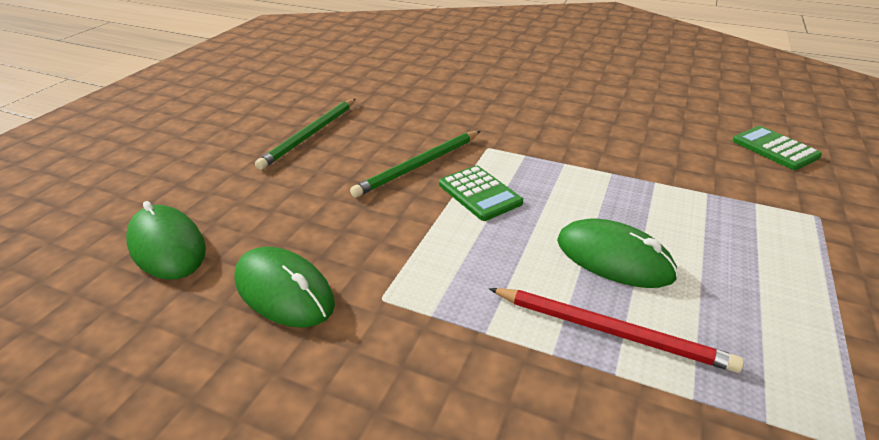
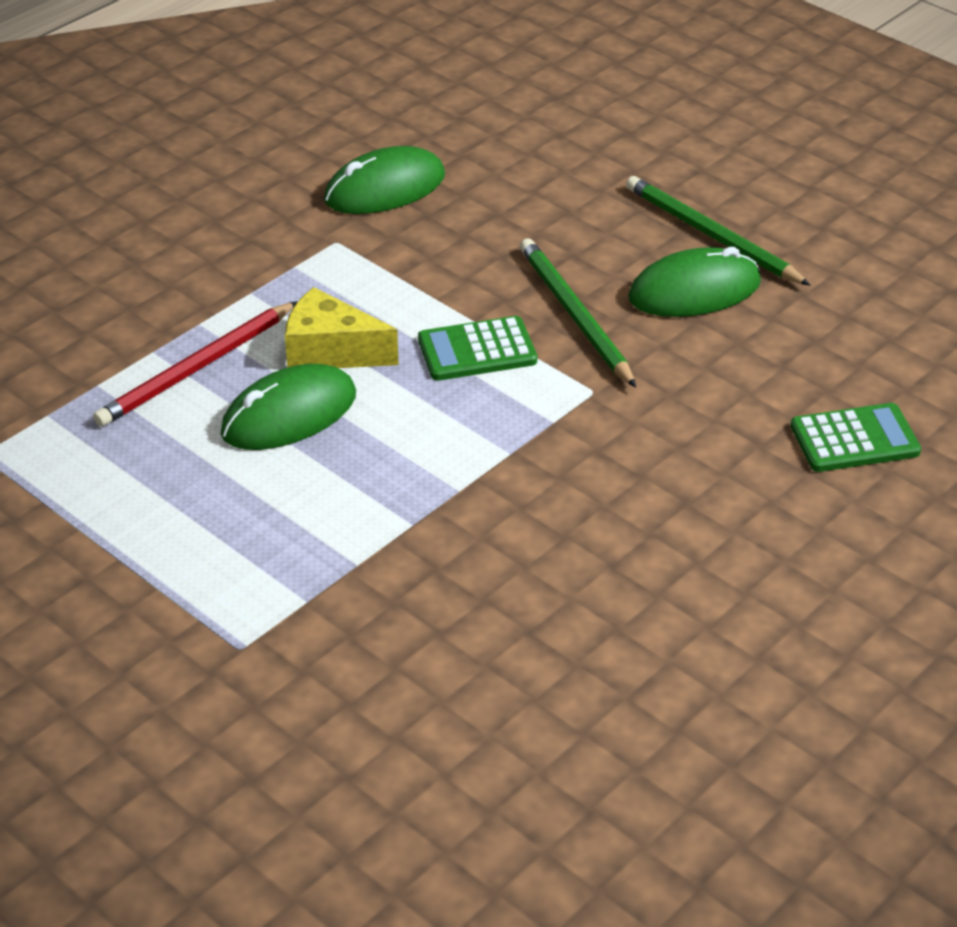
camera: 110 degrees right, 5 degrees up
green mouse [126,201,206,279] -> green mouse moved to [628,247,761,317]
green calculator [732,126,822,170] -> green calculator moved to [791,403,921,472]
none -> yellow cheese [285,287,399,368]

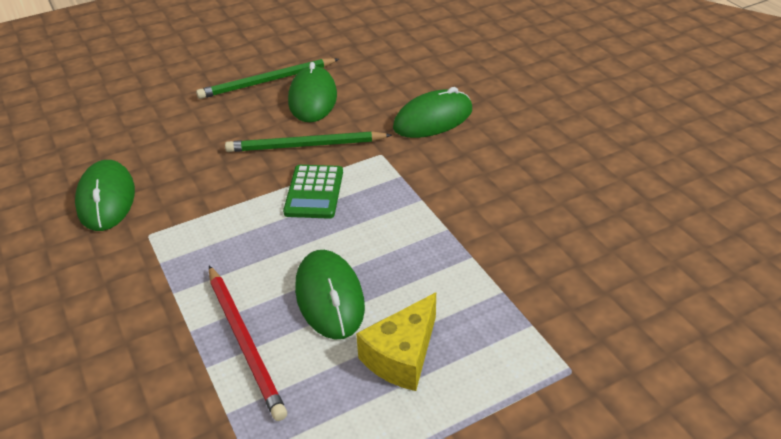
camera: 70 degrees left, 0 degrees up
yellow cheese [285,287,399,368] -> yellow cheese moved to [356,293,436,391]
green calculator [791,403,921,472] -> none
none -> green mouse [393,87,472,138]

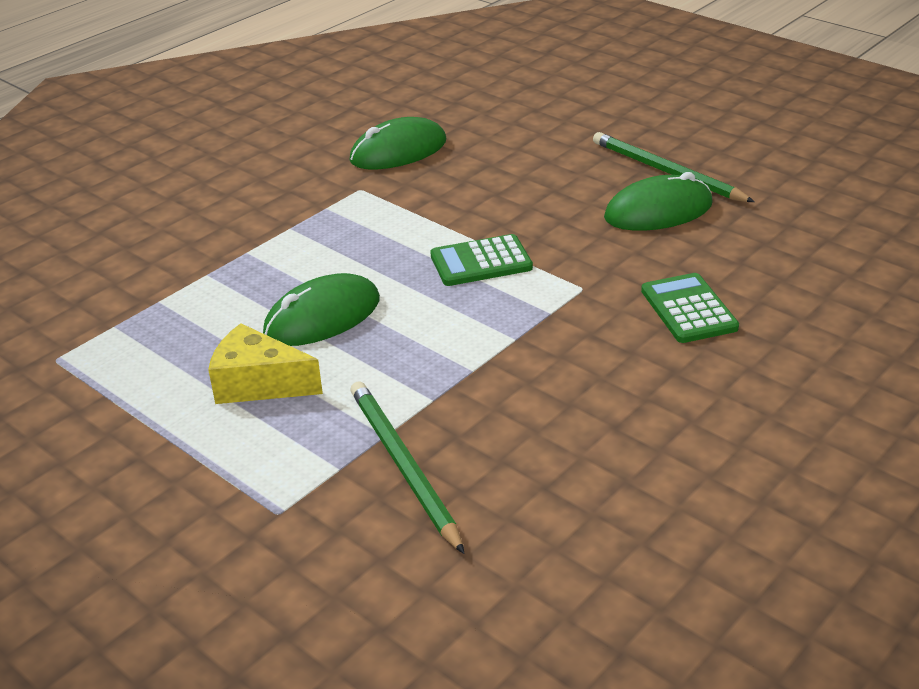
camera: 70 degrees right, 5 degrees down
red pencil [209,266,287,421] -> none
green pencil [225,131,392,152] -> green pencil moved to [350,381,465,554]
green mouse [393,87,472,138] -> green calculator [641,273,739,343]

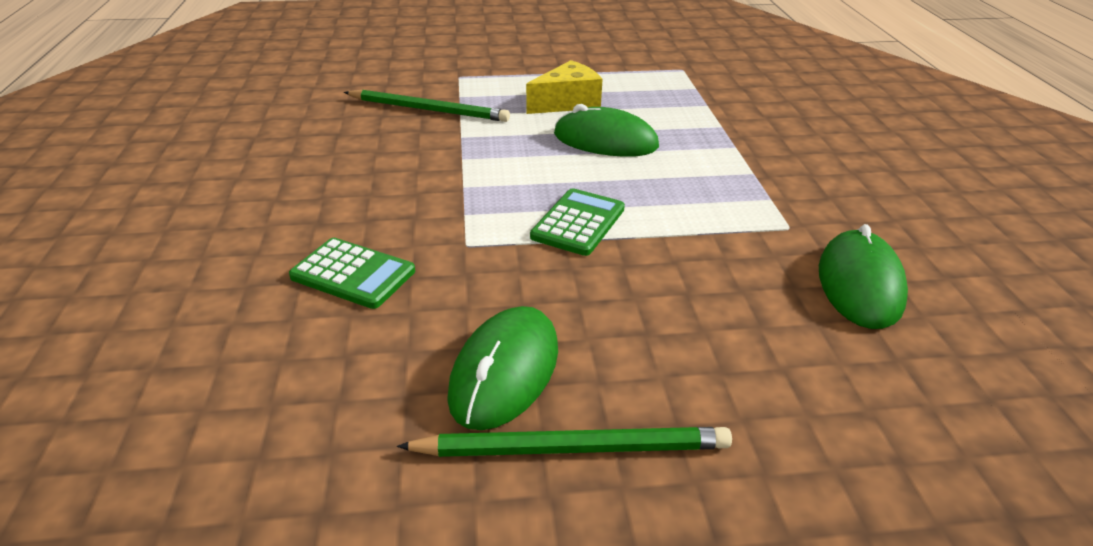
camera: 130 degrees right, 0 degrees up
green mouse [263,273,380,346] -> green mouse turned 75 degrees counterclockwise [554,104,659,157]

